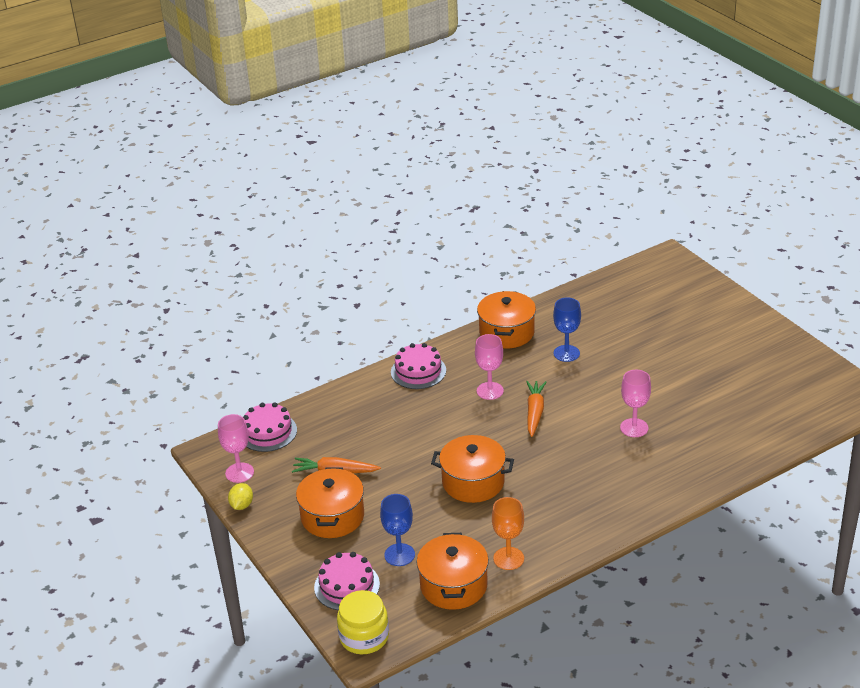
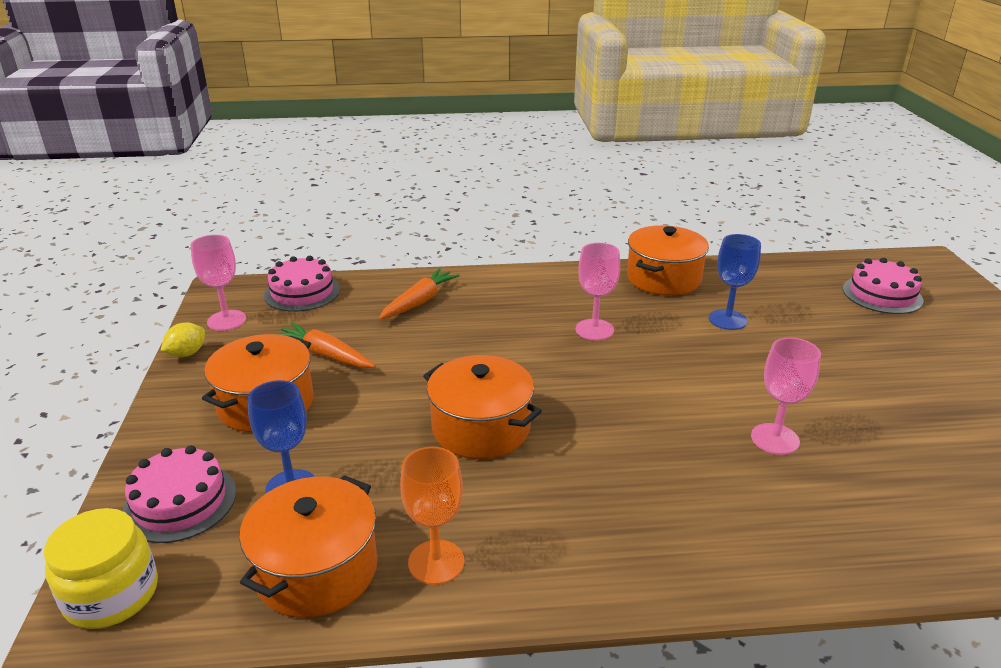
camera: 25 degrees right, 5 degrees down
pink cake [391,343,446,389] -> pink cake moved to [843,258,923,314]
orange carrot [526,381,546,437] -> orange carrot moved to [379,268,460,320]

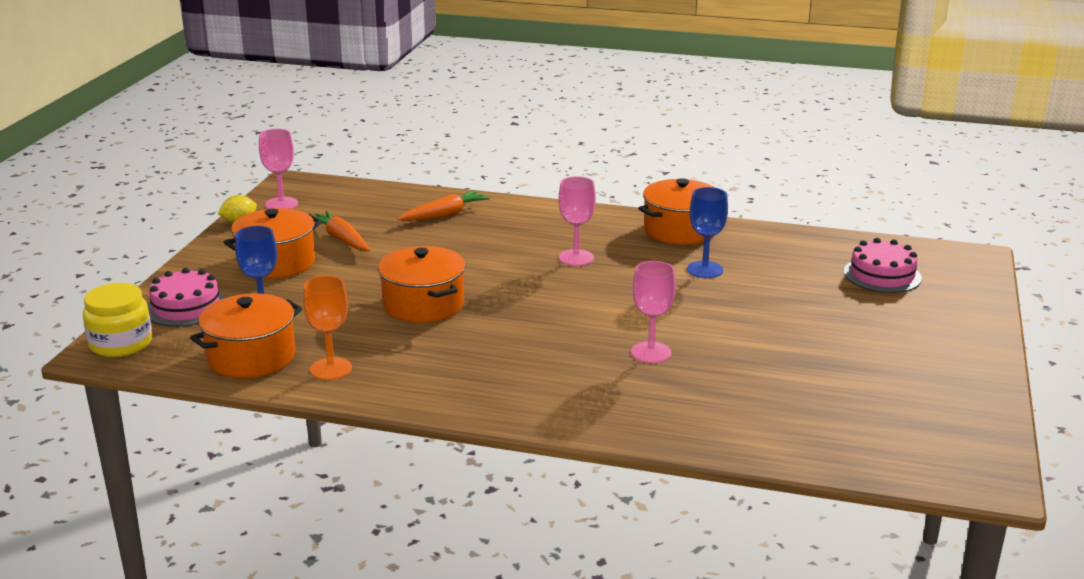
camera: 20 degrees right, 5 degrees down
pink cake [264,256,340,312] -> none

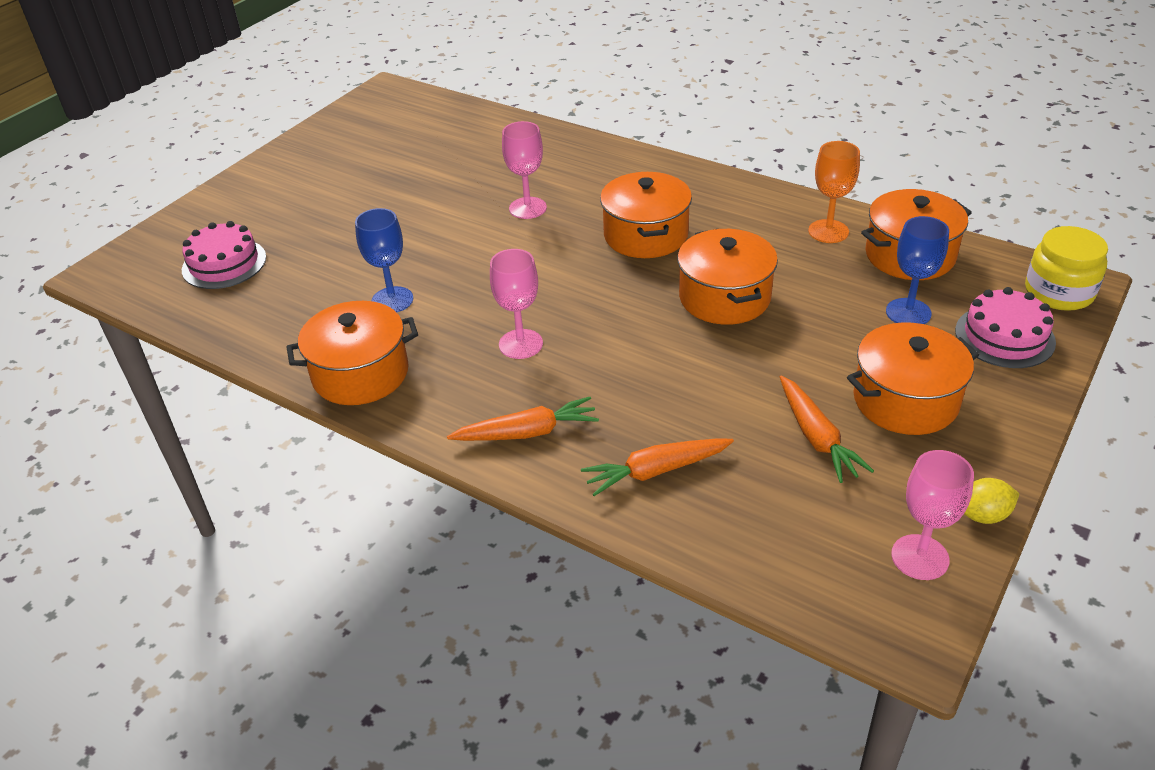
camera: 160 degrees left, 15 degrees up
none -> orange carrot [447,397,599,441]
none -> orange pot [600,172,692,258]

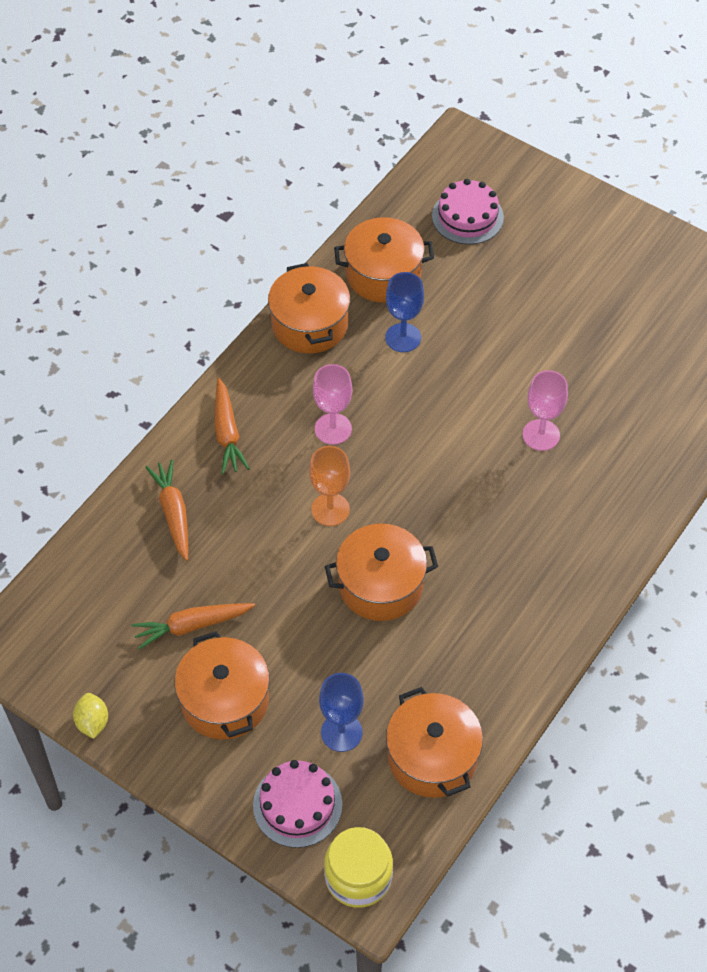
camera: 90 degrees right, 15 degrees up
orange pot [600,172,692,258] -> orange pot moved to [334,217,434,302]
orange goblet [808,141,860,243] -> orange goblet moved to [309,446,350,526]
pink goblet [891,450,974,580] -> none

